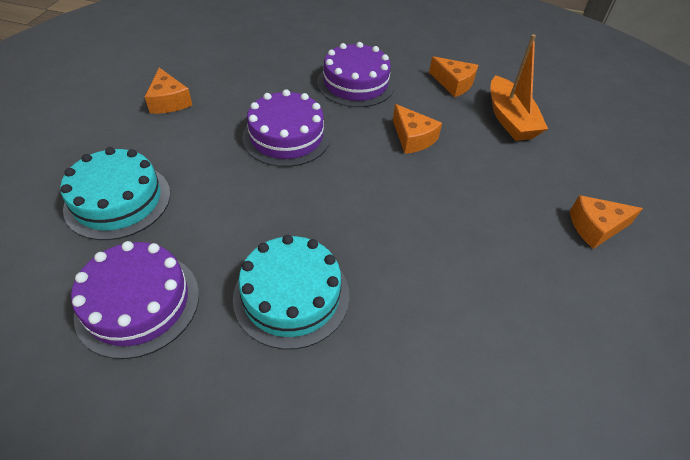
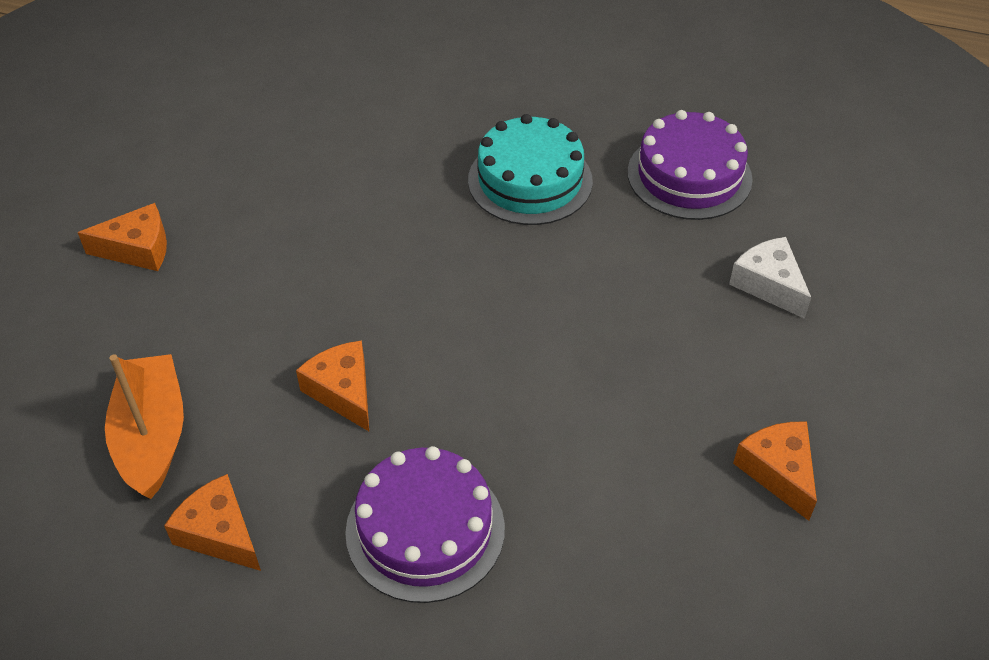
camera: 175 degrees left, 0 degrees up
turquoise cake [60,147,170,240] -> white cheese [729,237,811,319]
purple cake [242,89,330,167] -> none

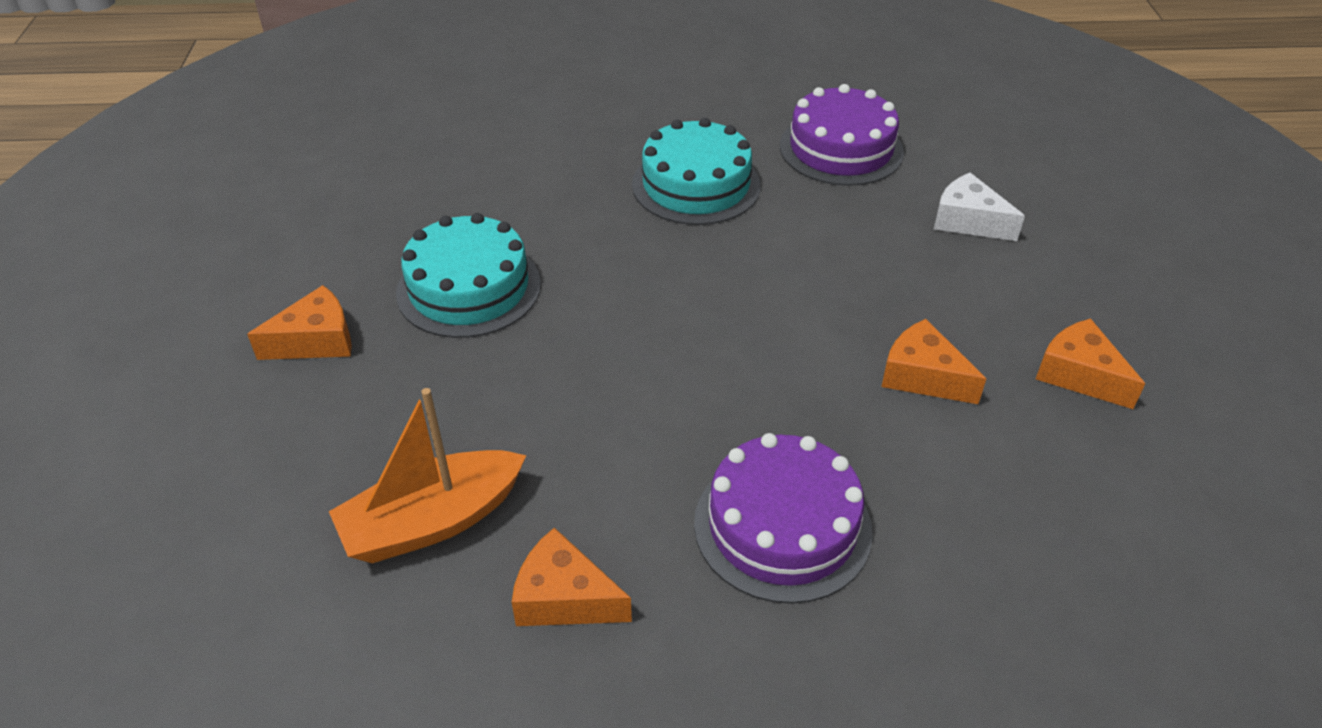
camera: 20 degrees left, 5 degrees down
orange boat [105,354,184,499] -> orange boat turned 90 degrees counterclockwise [329,388,526,563]
orange cheese [296,340,369,431] -> orange cheese moved to [881,319,986,404]
none -> turquoise cake [396,213,541,338]

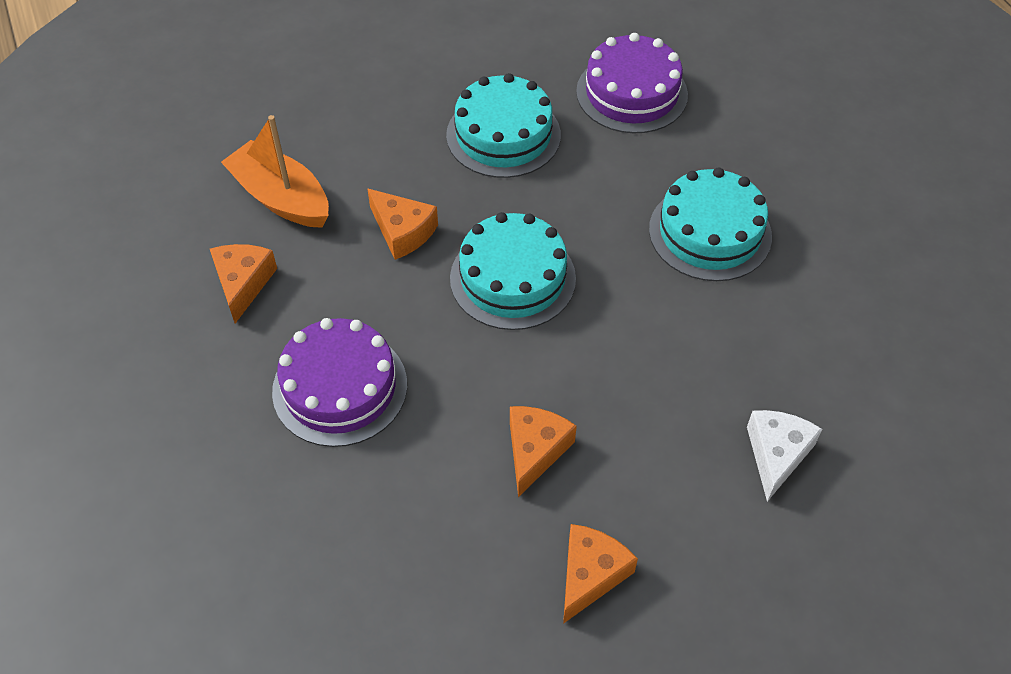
camera: 70 degrees right, 10 degrees up
orange cheese [247,285,352,360] -> orange cheese moved to [367,188,438,260]
purple cake [780,84,904,186] -> purple cake moved to [576,33,688,134]
none -> turquoise cake [450,212,576,330]

